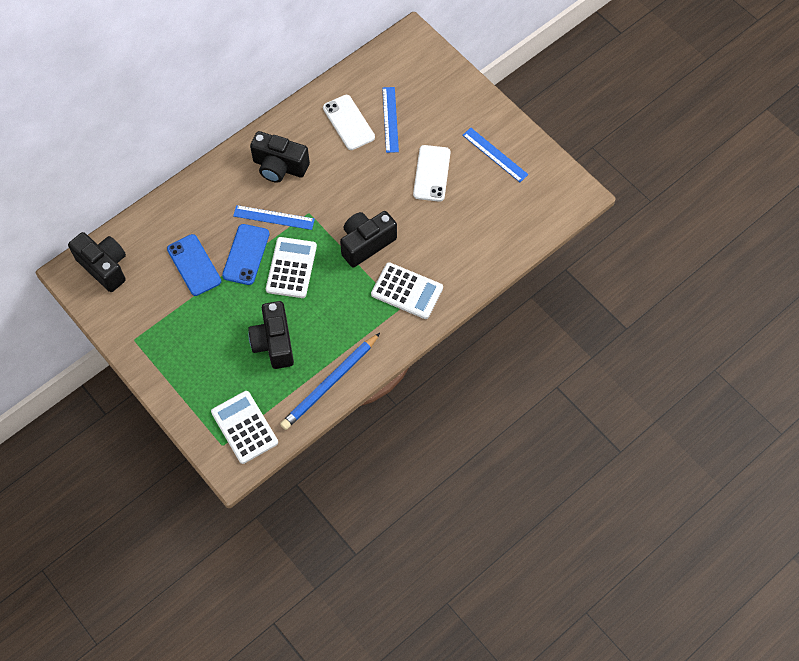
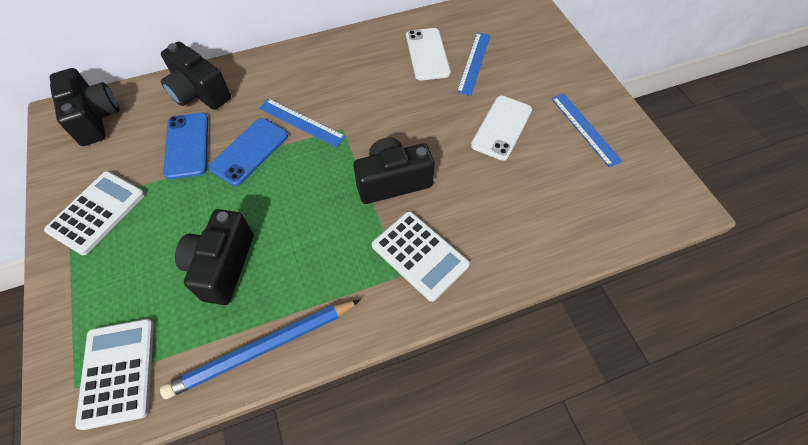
camera: 20 degrees right, 5 degrees down
black camera [250,131,310,183] -> black camera moved to [161,41,231,110]
white calculator [266,237,317,298] -> white calculator moved to [44,171,145,255]

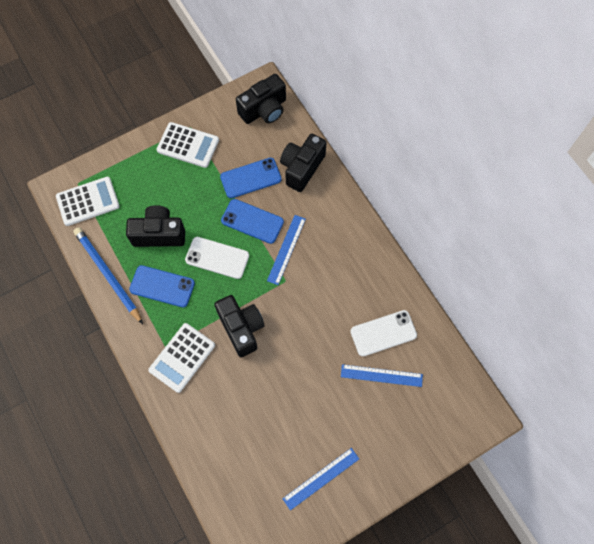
camera: 80 degrees right, 10 degrees up
white phone [471,96,532,161] -> white phone moved to [185,237,249,279]
none -> blue phone [129,265,195,307]

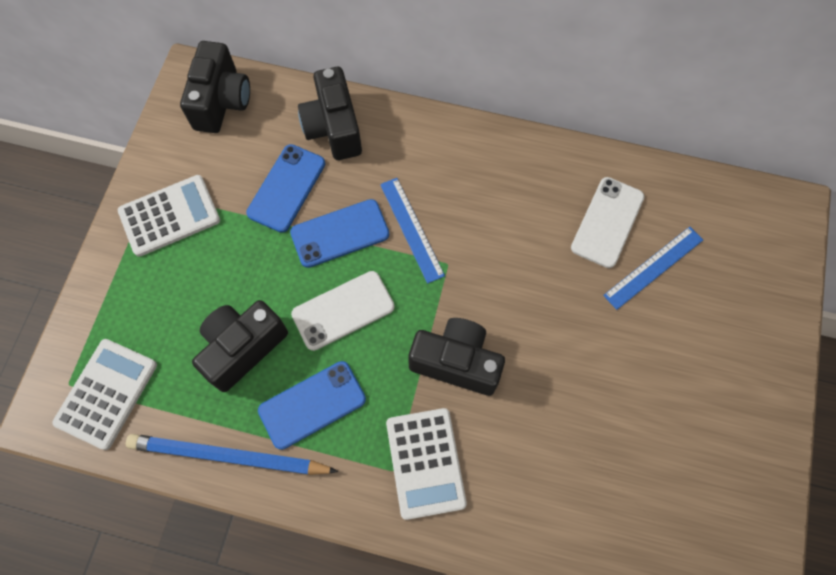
camera: 45 degrees left, 0 degrees up
blue ruler [283,448,359,510] -> none

